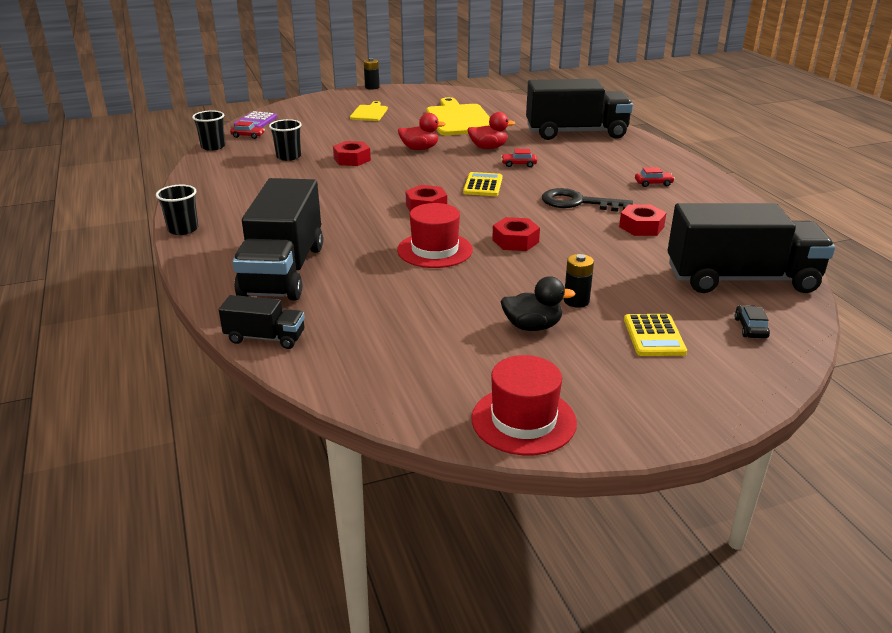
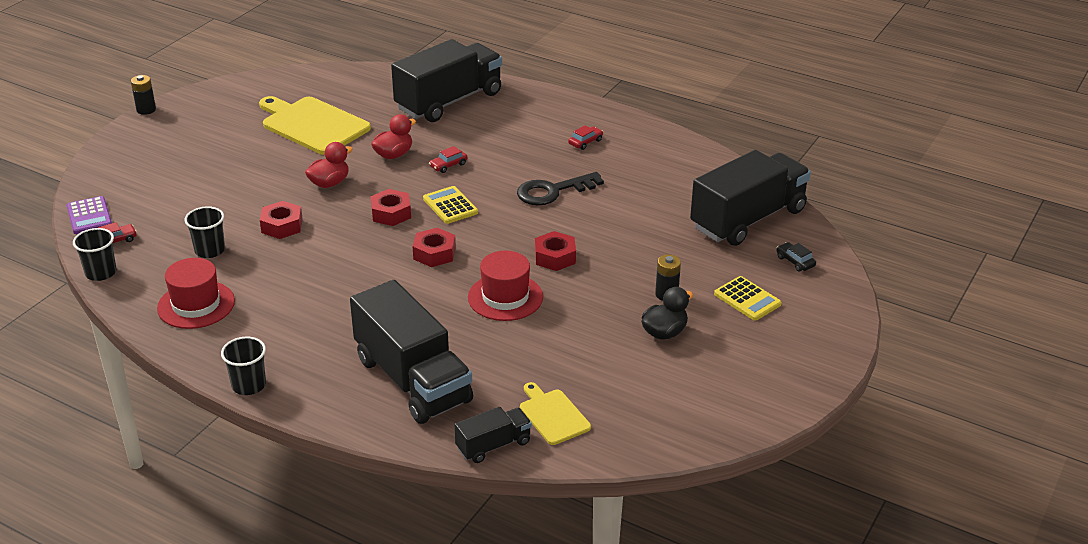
camera: 40 degrees left, 5 degrees up
yellow cutting board [350,101,388,121] -> yellow cutting board moved to [520,382,591,445]
red hat [471,355,577,456] -> red hat moved to [157,258,235,329]
red nut [619,204,666,236] -> red nut moved to [371,189,411,226]

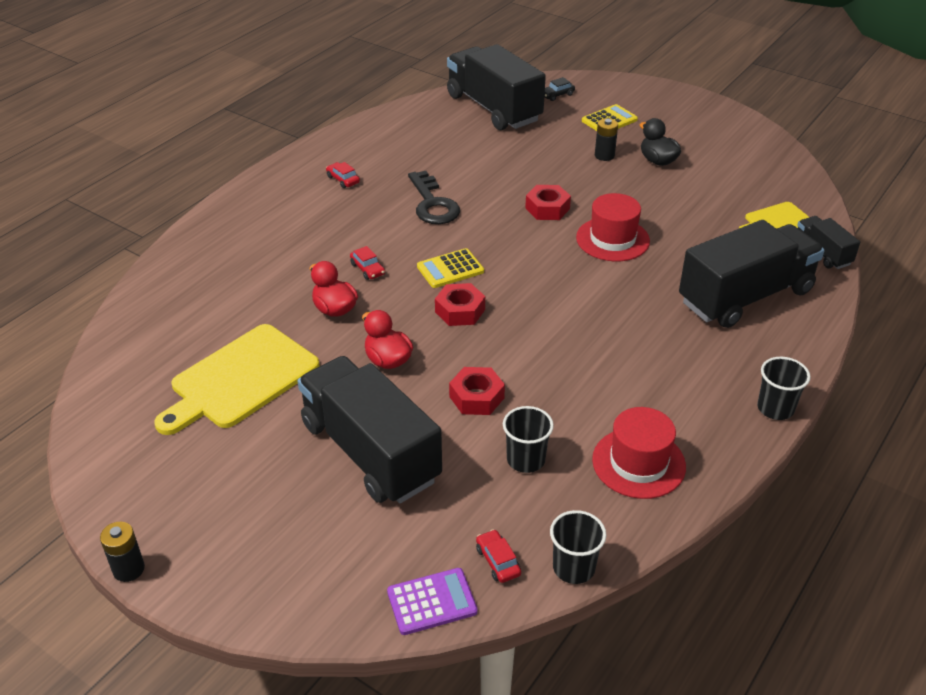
camera: 85 degrees left, 5 degrees up
black truck [391,39,502,122] -> black truck moved to [298,356,442,504]
red nut [413,228,456,267] -> none

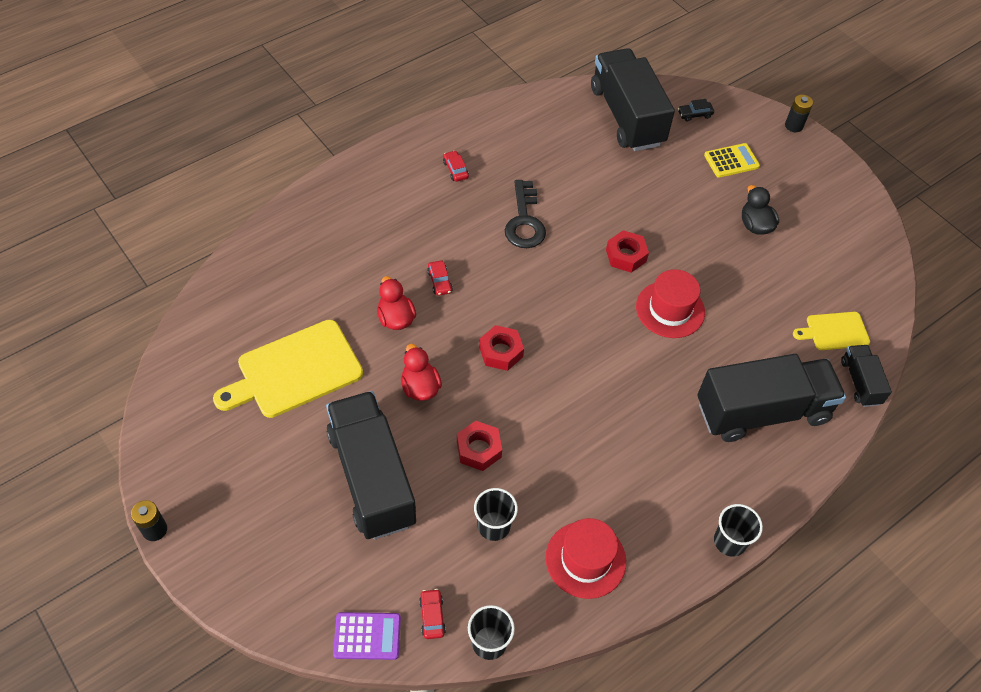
camera: 15 degrees right, 15 degrees up
yellow calculator [417,248,484,288] -> none
black battery [595,118,618,161] -> black battery moved to [785,95,813,132]

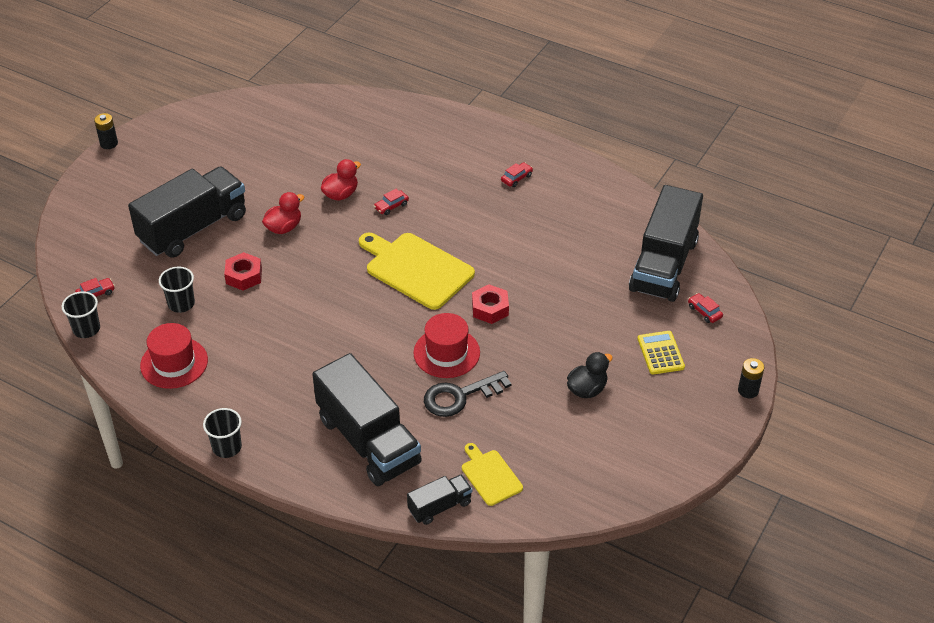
camera: 70 degrees right, 10 degrees down
yellow cutting board [213,320,363,418] -> yellow cutting board moved to [359,233,475,310]
purple calculator [333,612,401,660] -> none
red nut [479,325,524,371] -> none
black key [505,180,546,248] -> black key moved to [424,371,511,417]
black truck [591,48,675,151] -> black truck turned 150 degrees clockwise [629,185,703,302]
black car [678,99,714,121] -> red car [688,293,723,323]
yellow calculator [704,143,760,178] -> yellow calculator turned 150 degrees counterclockwise [638,331,685,375]

